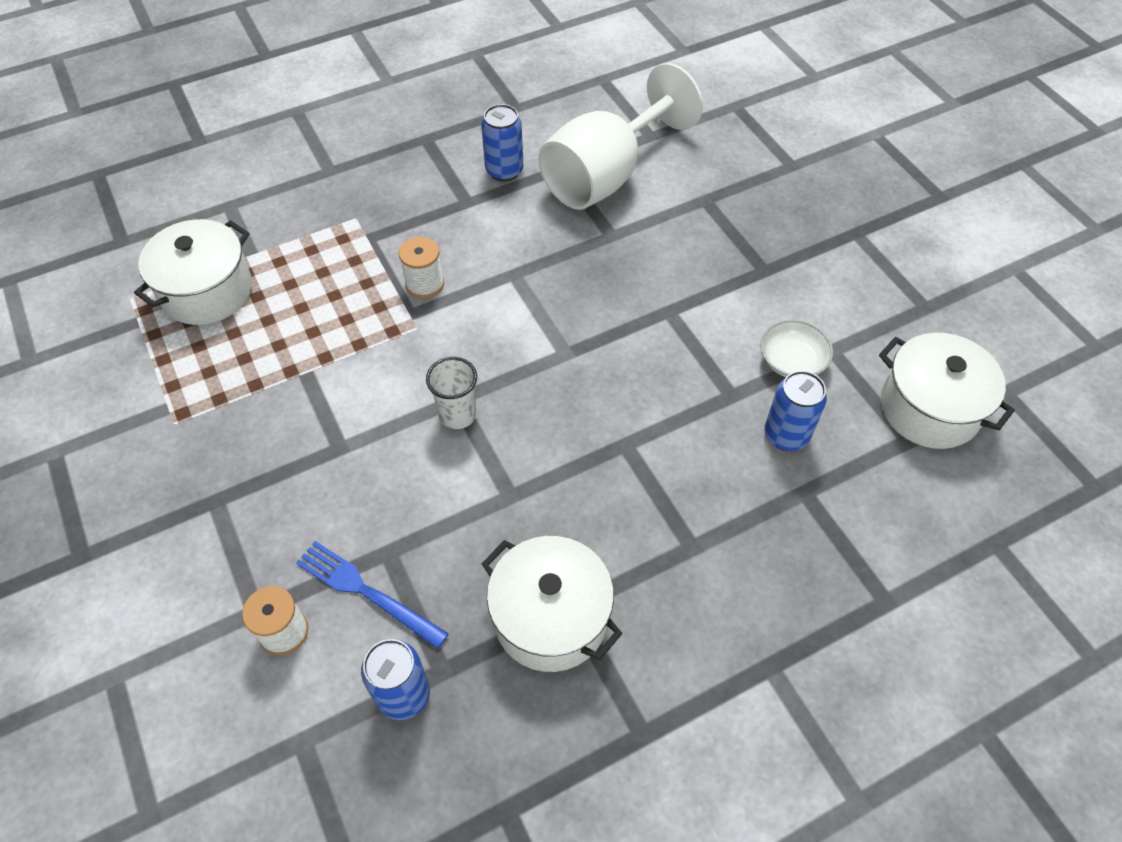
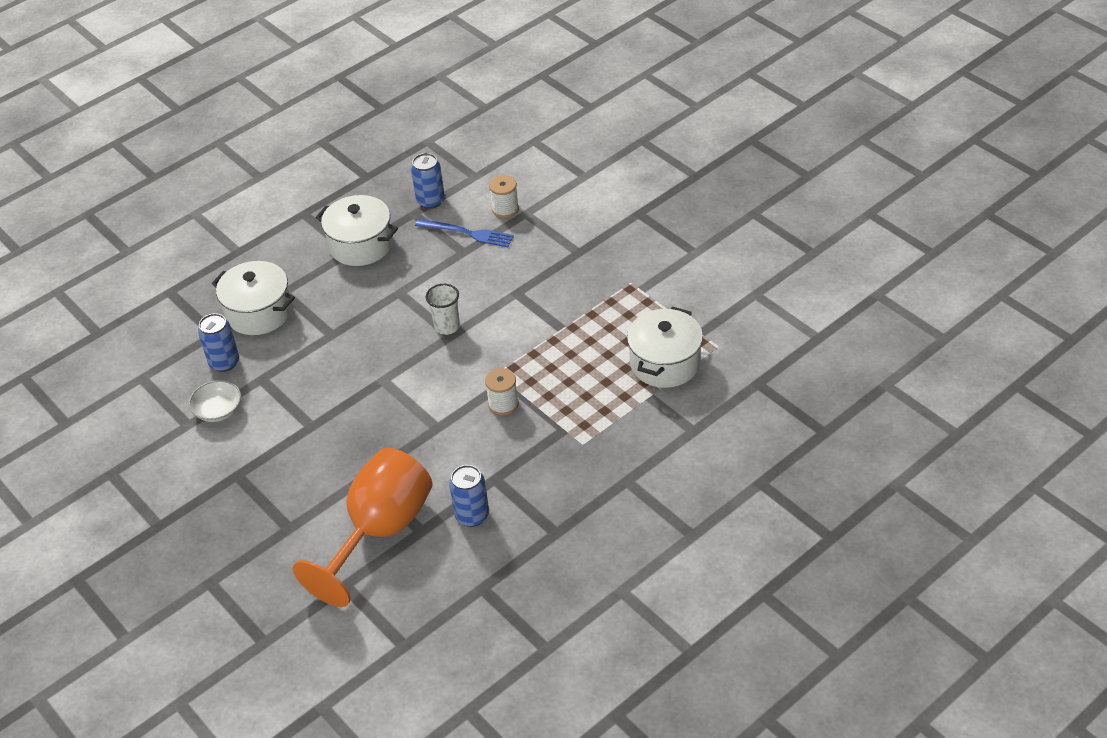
camera: 170 degrees right, 10 degrees down
white goblet [538,63,703,210] -> orange goblet [293,448,433,607]
white pot [879,333,1015,449] -> white pot moved to [212,261,295,335]

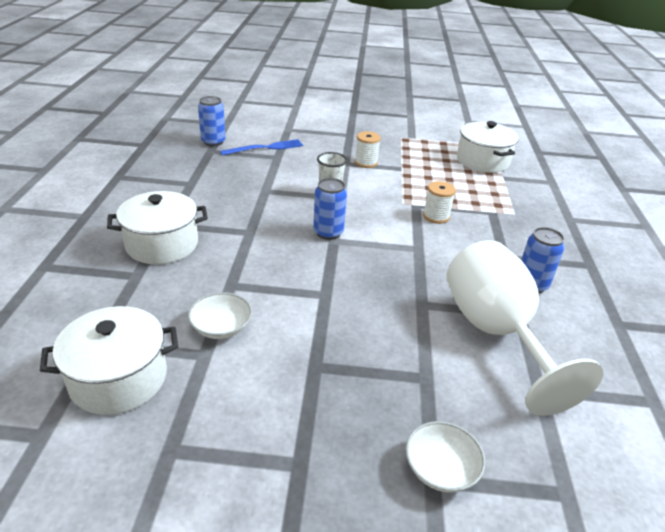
camera: 50 degrees left, 10 degrees down
blue can [198,313,239,372] -> blue can moved to [313,178,347,240]
orange goblet [293,448,433,607] -> white goblet [447,240,603,416]
white pot [316,195,398,266] -> white pot moved to [40,306,178,415]
white spool [489,175,519,218] -> white spool moved to [355,131,381,168]
none -> white bowl [406,421,485,492]

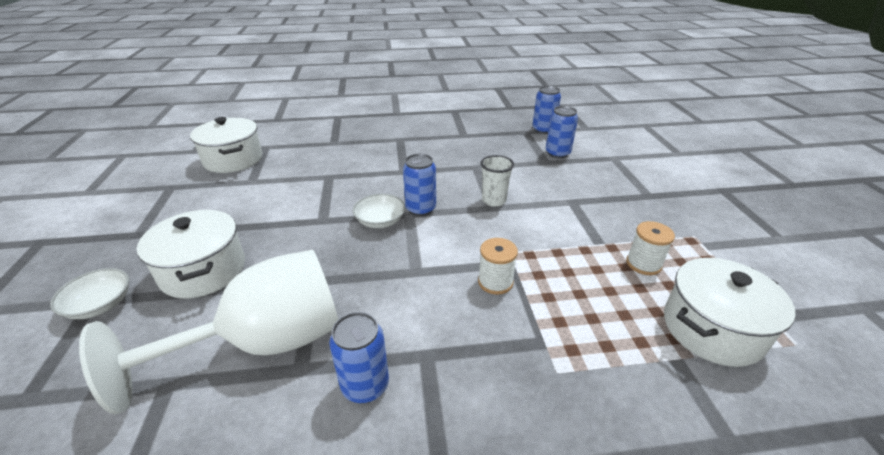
camera: 80 degrees right, 0 degrees up
white pot [107,191,208,264] -> white pot moved to [137,210,245,298]
white bowl [188,292,252,339] -> white bowl moved to [353,194,405,228]
blue fork [220,139,303,156] -> blue can [546,106,578,159]
white spool [355,131,381,168] -> white spool moved to [626,221,675,275]

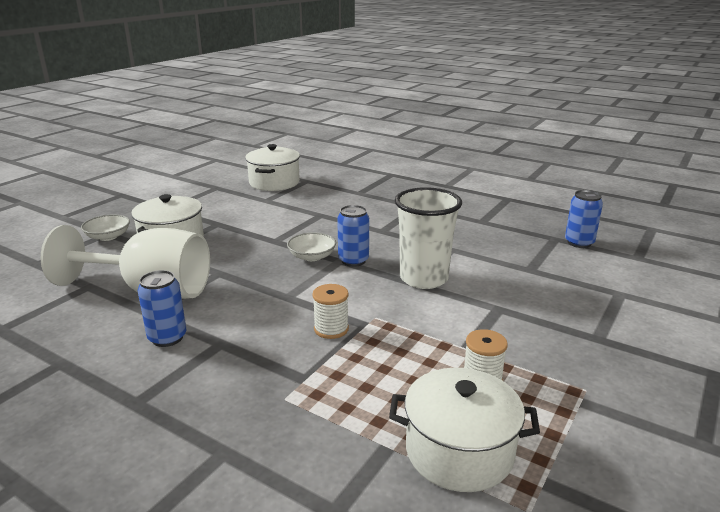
camera: 40 degrees right, 10 degrees down
white cup [480,155,514,207] -> white cup [395,187,462,289], size x1.84
blue can [546,106,578,159] -> none

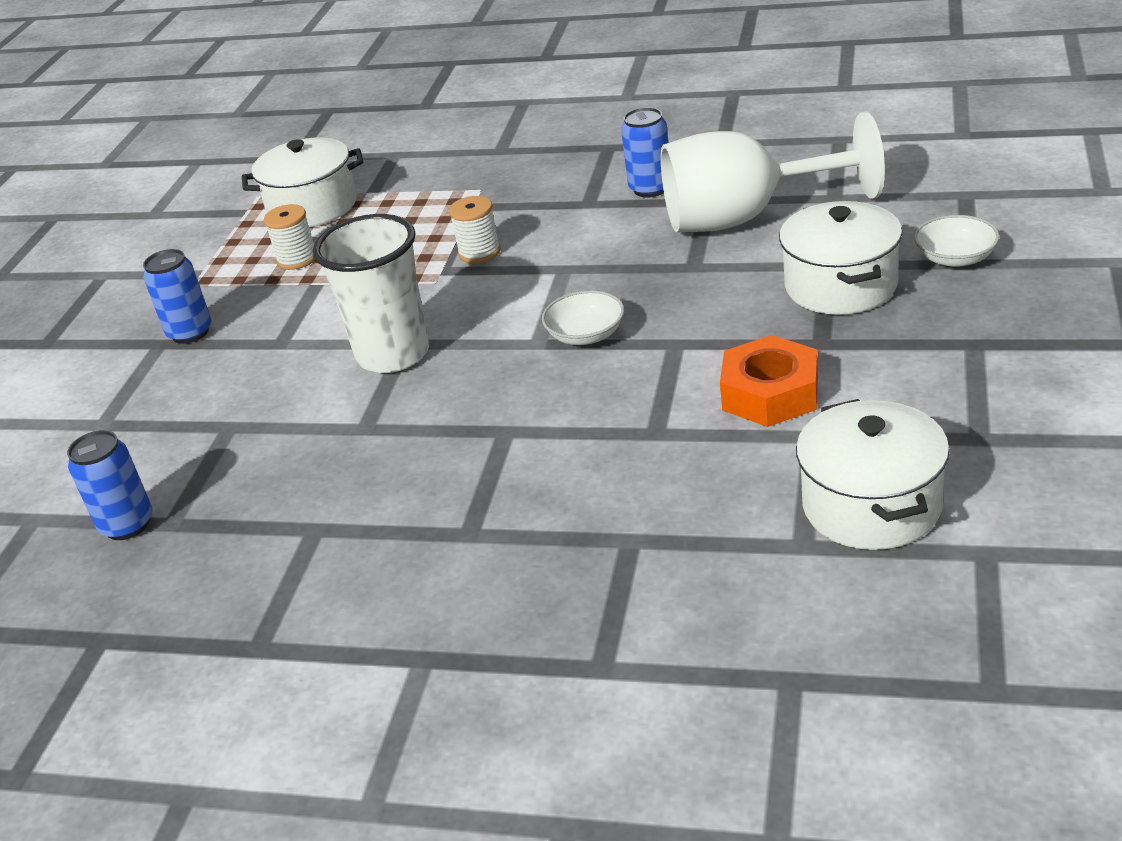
camera: 165 degrees right, 10 degrees up
blue can [337,205,369,267] -> blue can moved to [143,249,211,344]
none -> orange nut [720,335,818,427]

